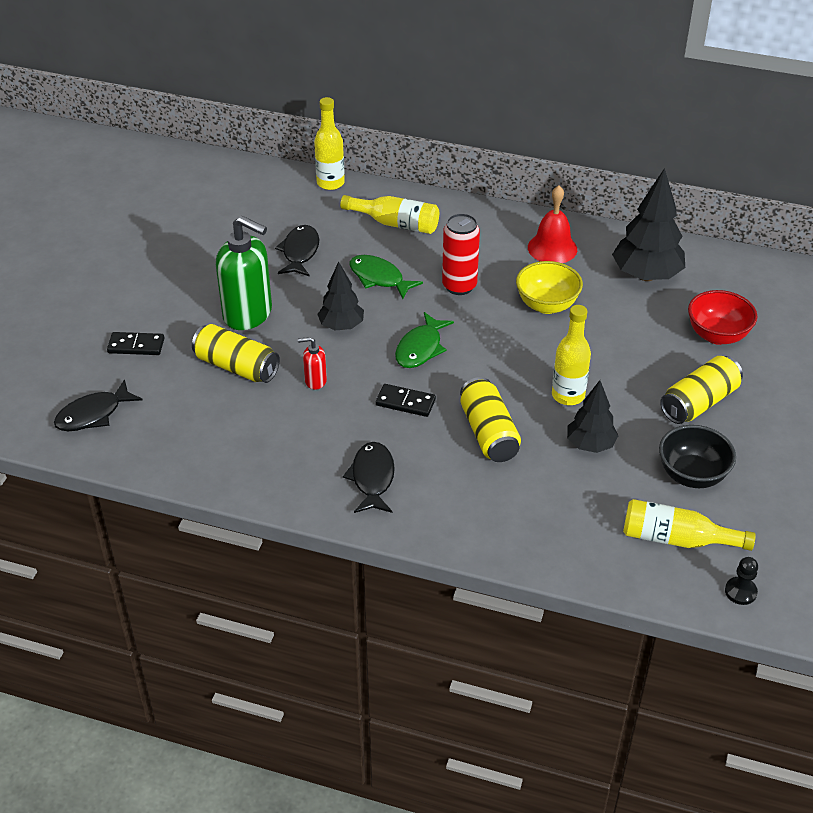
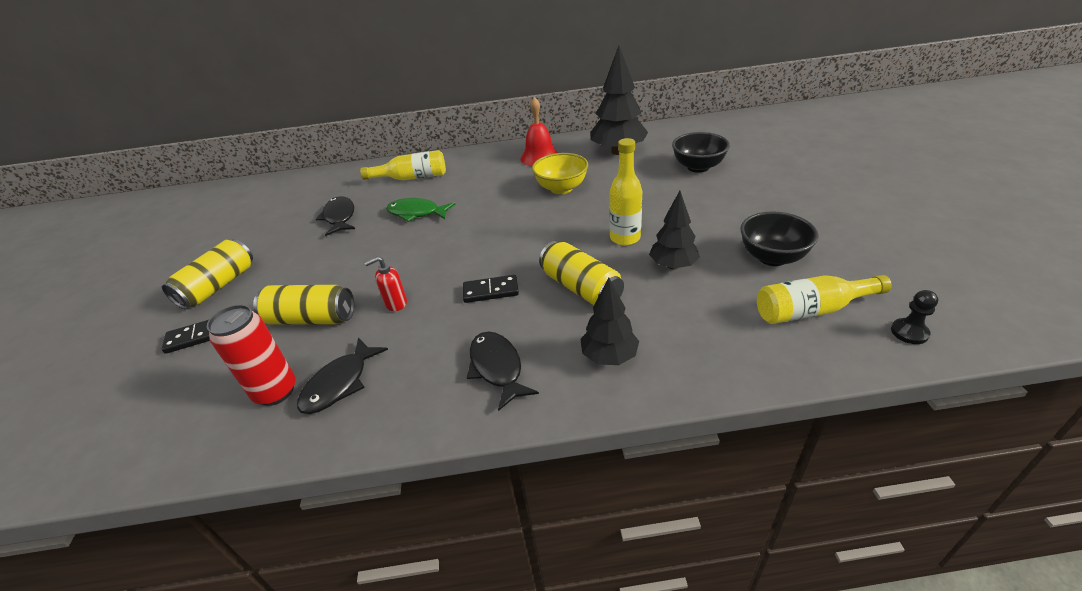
camera: 20 degrees left, 5 degrees down
black fish [54,379,142,431] -> black fish moved to [297,338,388,414]
green soap dispenser [216,216,272,330] -> none
yellow bottle [314,97,345,190] -> none
black tree [317,261,364,330] -> black tree moved to [580,278,639,365]
green fish [395,312,454,368] -> none
red can [442,213,480,295] -> red can moved to [207,305,296,406]
yellow can [660,356,743,424] -> yellow can moved to [162,239,253,309]
red bowl [688,290,757,345] -> black bowl [672,132,730,173]

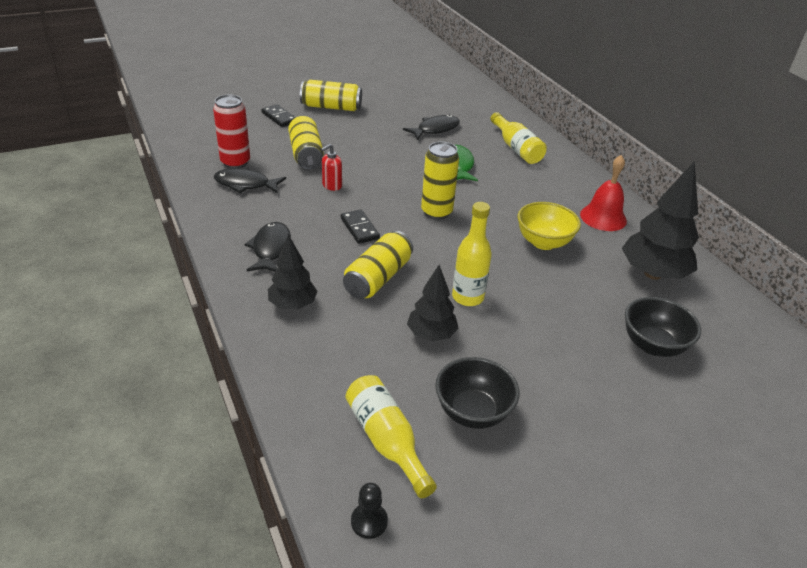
camera: 65 degrees right, 0 degrees up
red soap dispenser [364,256,407,311] -> red soap dispenser turned 90 degrees counterclockwise [321,144,342,191]
black fish [467,332,539,411] -> black fish turned 45 degrees counterclockwise [244,222,291,272]
none -> yellow can [421,142,459,220]

